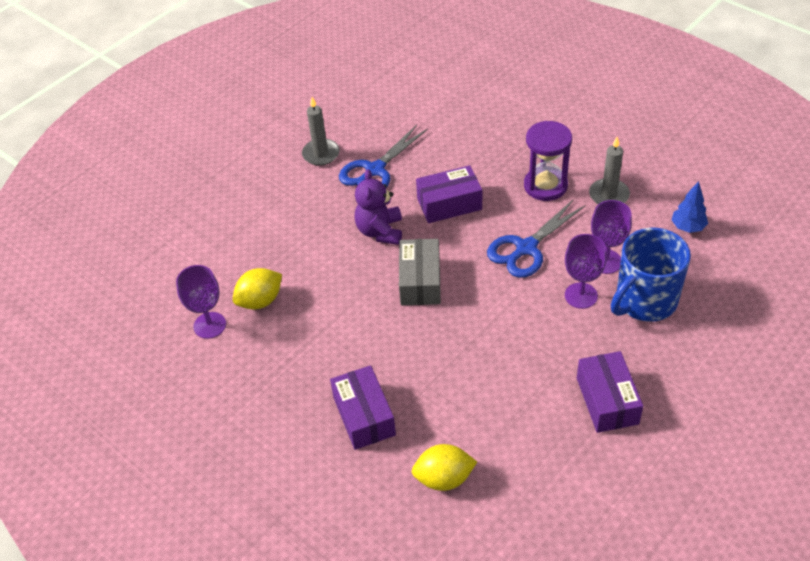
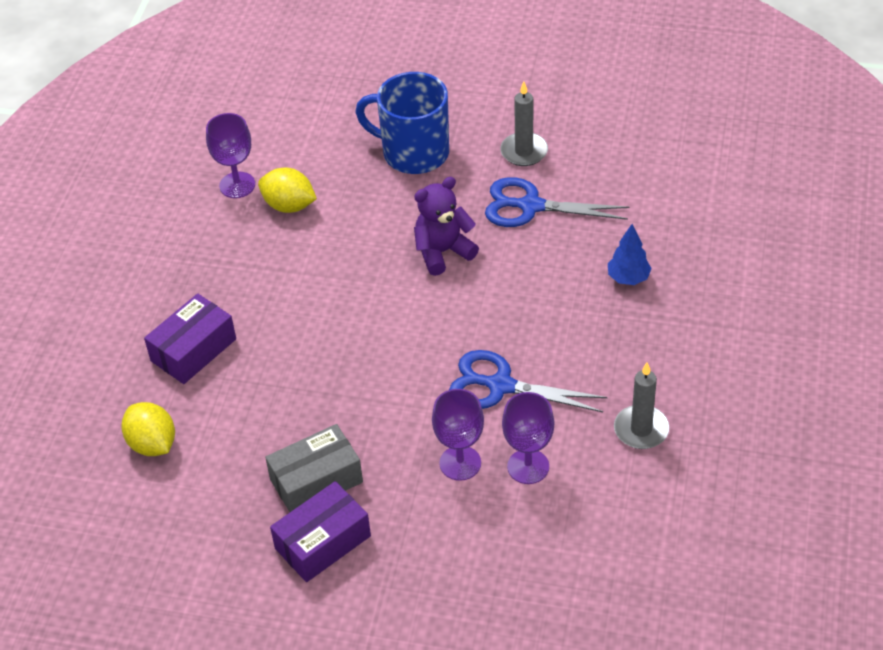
camera: 60 degrees right, 0 degrees up
grey box [399,239,441,305] -> grey box moved to [265,424,363,512]
purple box [416,165,482,223] -> none
purple hourglass [524,121,572,201] -> none
blue mug [611,228,691,322] -> blue mug moved to [355,72,449,174]
blue tree [672,181,708,233] -> blue tree moved to [608,224,652,285]

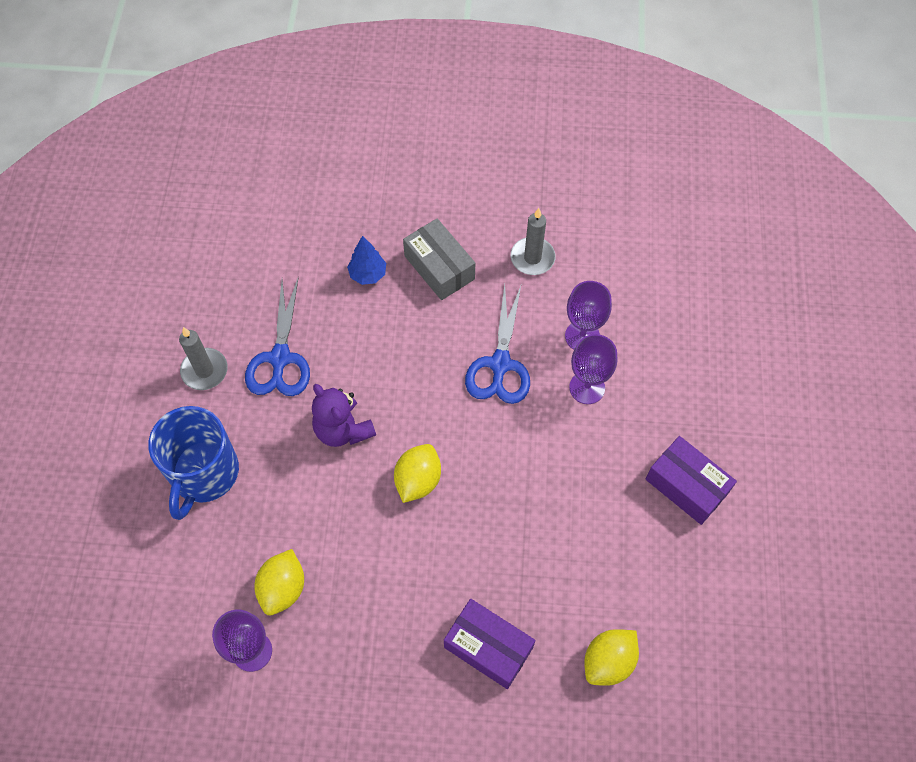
camera: 100 degrees left, 15 degrees up
grey box [265,424,363,512] -> grey box moved to [403,218,475,300]
none -> yellow lemon [394,444,441,503]

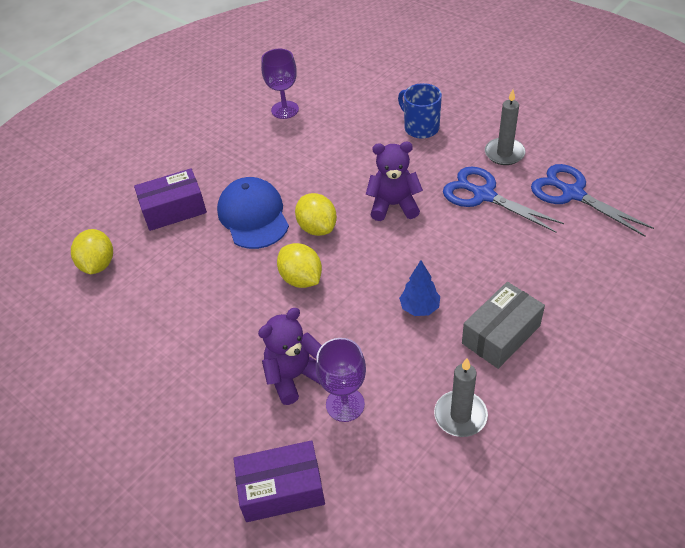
camera: 130 degrees right, 15 degrees down
blue mug [148,406,239,520] -> blue mug [398,83,442,139], size x0.65
yellow lemon [254,549,304,615] -> yellow lemon moved to [277,243,322,288]
blue tree [347,236,386,285] -> blue tree moved to [399,260,440,316]
grey box [403,218,475,300] -> grey box turned 45 degrees counterclockwise [462,282,545,369]
blue scissors [465,283,530,404] -> blue scissors moved to [531,164,654,237]
purple goblet [569,334,617,404] -> purple teddy bear [258,308,322,405]
purple box [646,436,737,525] -> purple box moved to [233,440,325,522]
none -> blue cap [217,177,289,249]

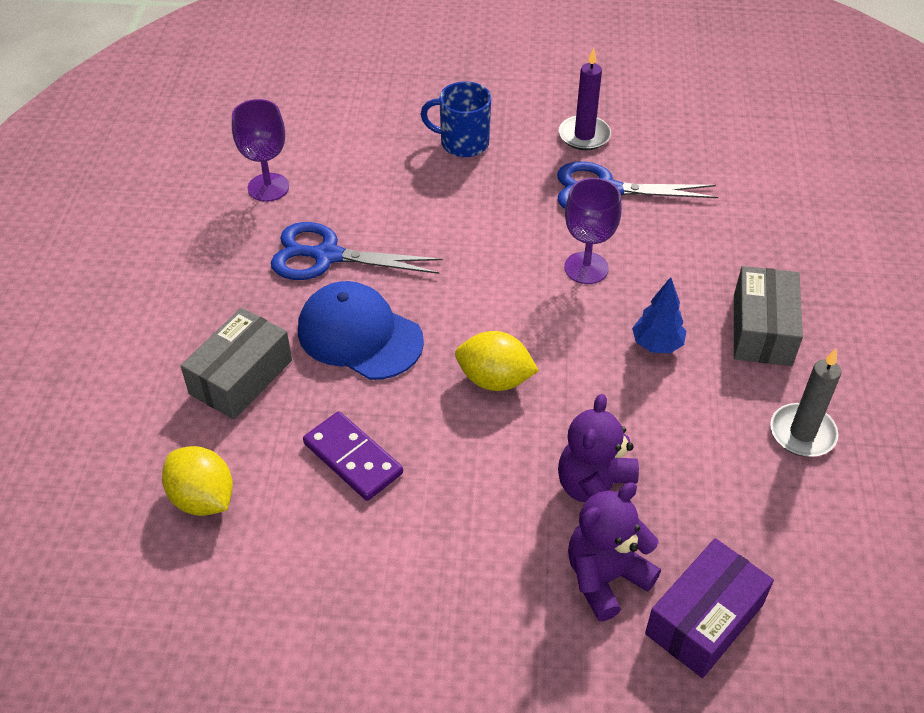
camera: 40 degrees left, 0 degrees up
purple box [134,168,207,231] -> grey box [180,308,292,419]
yellow lemon [295,193,337,236] -> none
purple goblet [316,338,366,422] -> purple goblet moved to [564,178,622,284]
purple teddy bear [366,142,423,221] -> purple teddy bear moved to [568,482,661,621]
grey candle [485,89,525,165] -> purple candle [559,48,611,150]
blue scissors [531,164,654,237] -> blue scissors moved to [271,222,443,280]
none -> purple domino [303,411,403,501]

